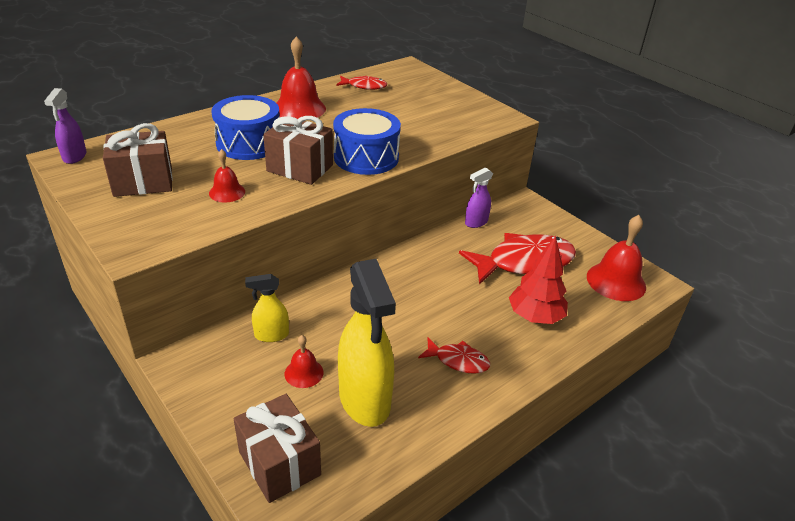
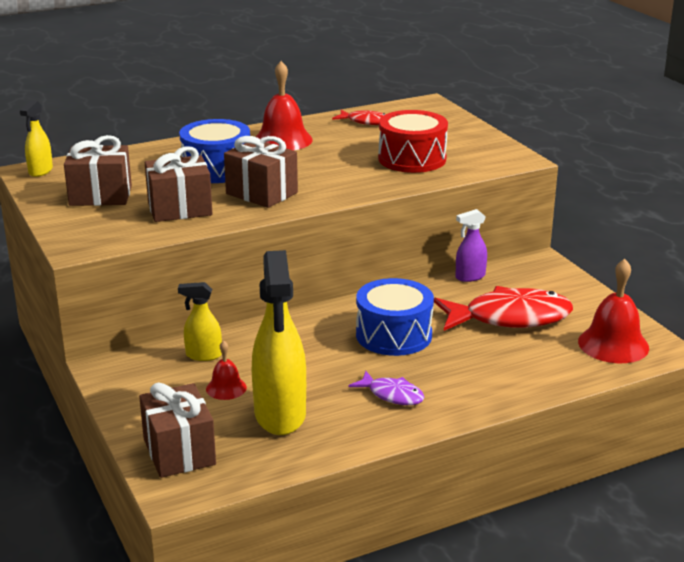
camera: 15 degrees right, 10 degrees down
purple spray bottle [44,88,86,164] -> yellow spray bottle [20,100,53,177]
red bell [209,149,245,202] -> brown gift [145,146,213,222]
blue drum [333,108,401,175] -> blue drum moved to [356,278,434,356]
red fish [418,338,490,374] -> purple fish [349,371,425,405]
red tree [509,236,568,324] -> none
none -> red drum [378,110,448,173]

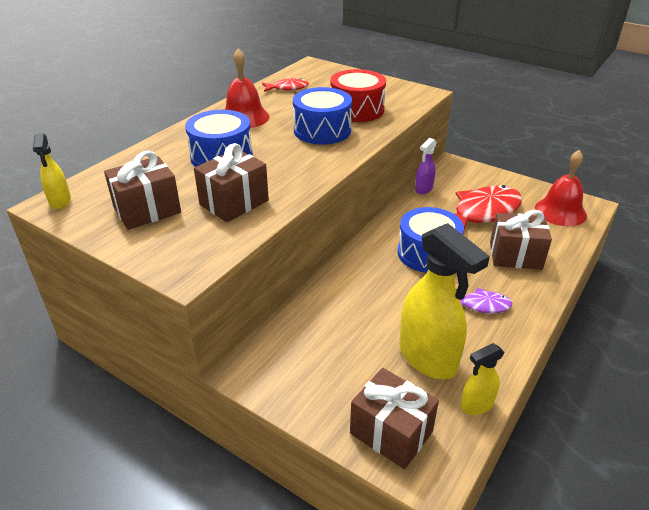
camera: 30 degrees left, 10 degrees up
yellow spray bottle [178,282,222,361] -> yellow spray bottle moved to [461,343,505,415]
red bell [206,340,247,400] -> none
brown gift [224,136,298,208] -> brown gift moved to [490,210,552,270]
none -> blue drum [293,87,352,144]

